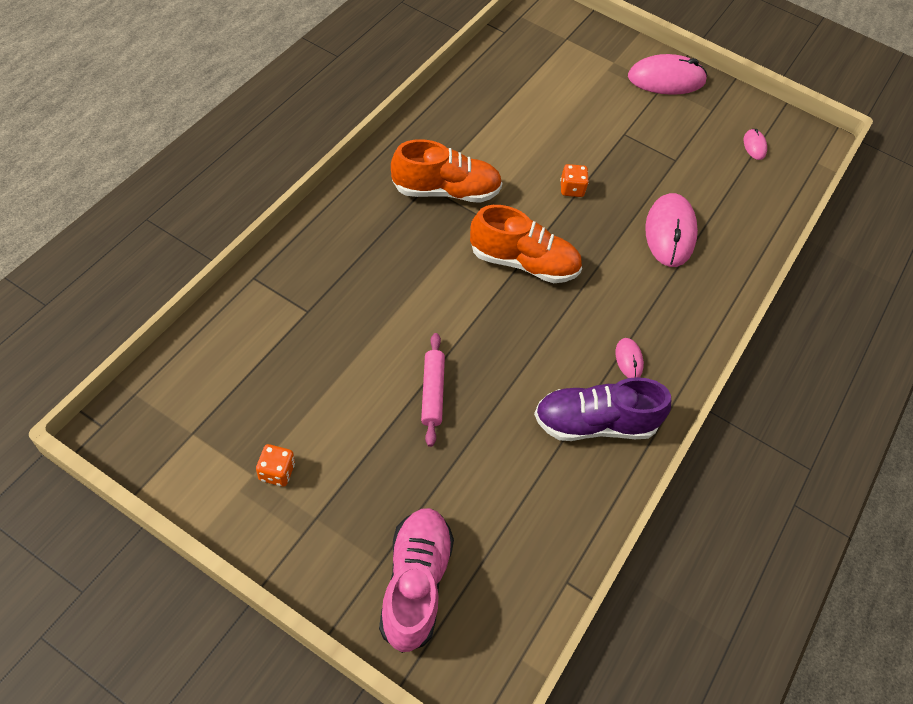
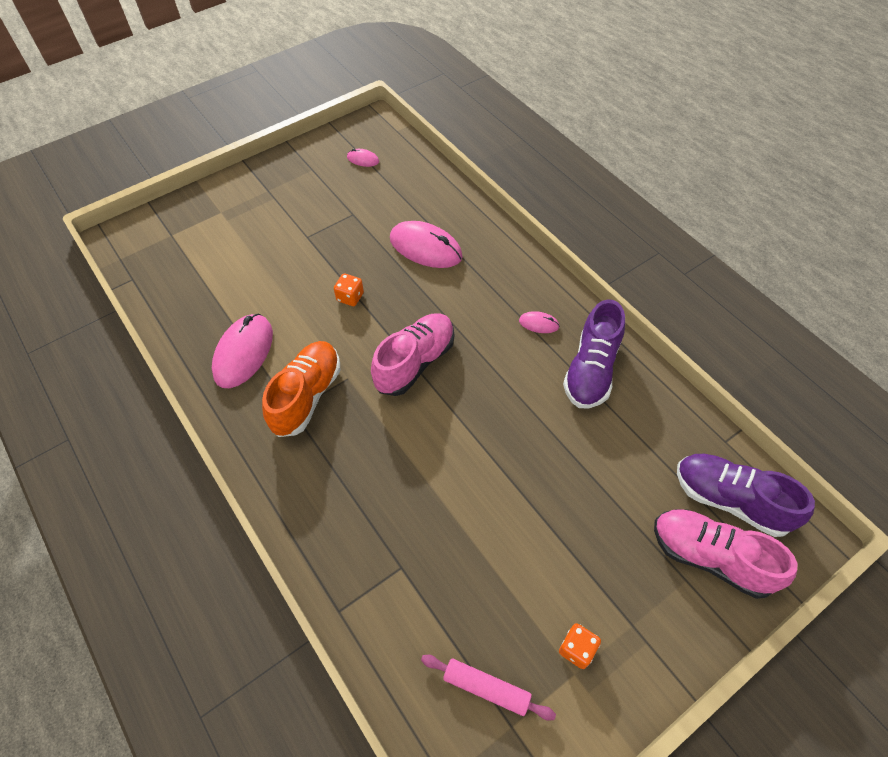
camera: 60 degrees left, 0 degrees up
pink rolling pin [421,333,445,447] -> pink rolling pin moved to [421,655,556,721]
orange shoe [470,205,582,283] -> pink shoe [371,313,454,396]
pink mouse [628,54,707,95] -> pink mouse moved to [212,314,273,388]
none -> purple shoe [677,454,815,537]

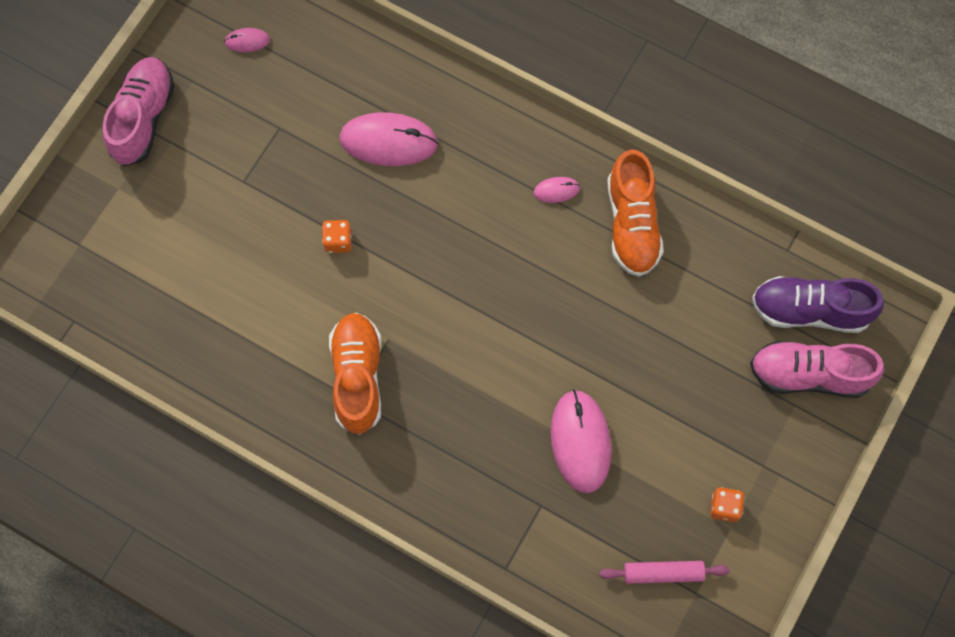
camera: 25 degrees left, 15 degrees up
pink mouse [212,314,273,388] -> pink mouse moved to [551,389,611,493]
pink shoe [371,313,454,396] -> pink shoe moved to [103,57,175,166]
purple shoe [563,299,625,408] -> orange shoe [607,149,664,277]

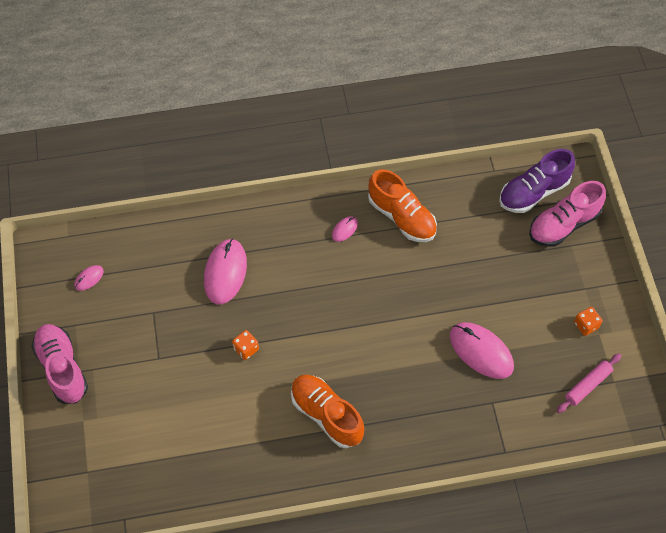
camera: 40 degrees left, 10 degrees down
pink mouse [339,112,438,166] -> pink mouse turned 45 degrees counterclockwise [204,239,247,304]

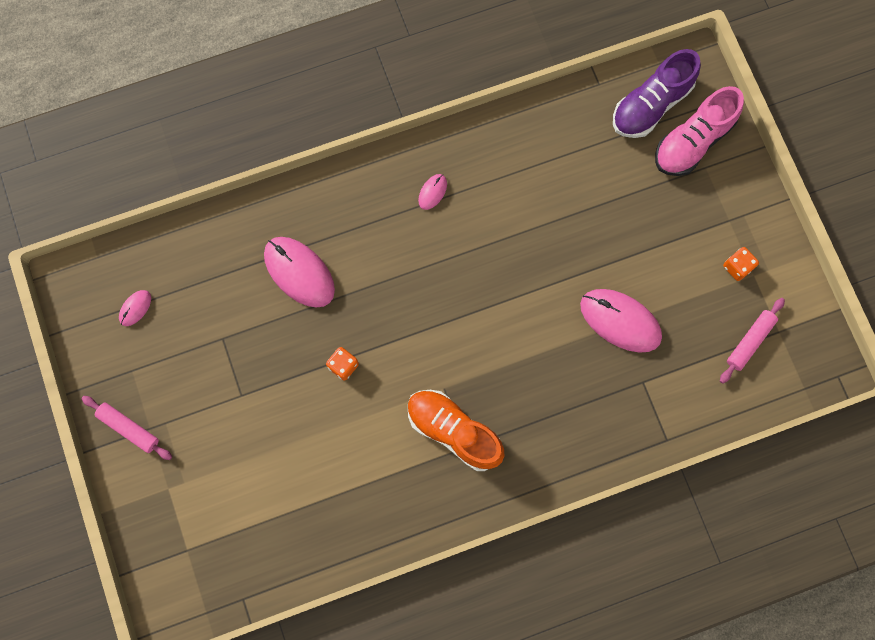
camera: 10 degrees left, 15 degrees up
pink shoe [32,324,88,404] -> pink rolling pin [82,396,172,460]
pink mouse [204,239,247,304] -> pink mouse turned 45 degrees counterclockwise [264,237,335,308]
orange shoe [368,169,437,242] -> none

